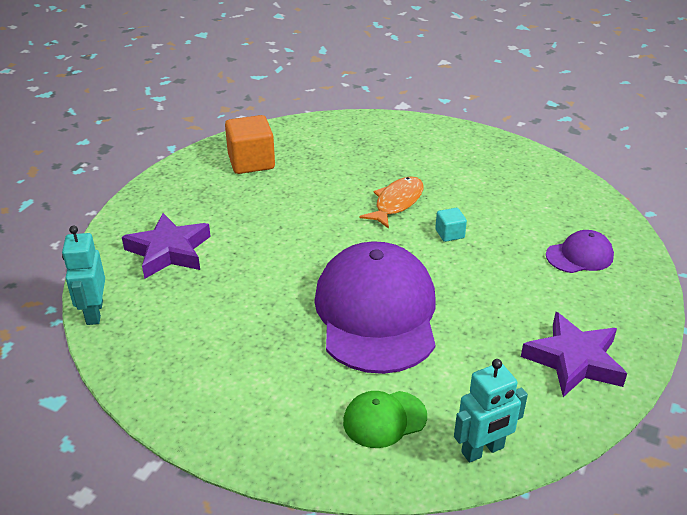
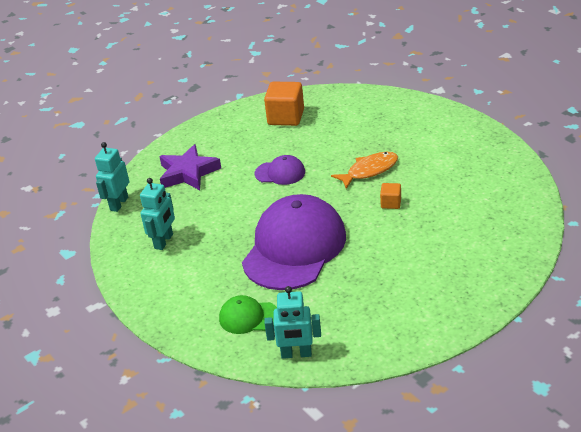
camera: 30 degrees right, 0 degrees up
turquoise cube [435,208,467,242] -> orange cube [380,183,401,209]
purple star [521,312,627,397] -> none
purple cap [546,230,614,273] -> purple cap moved to [255,155,305,185]
none -> turquoise robot [140,178,175,250]

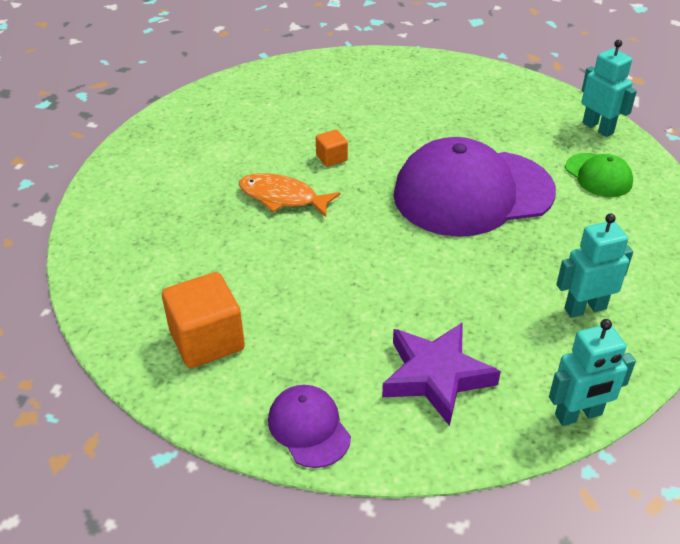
camera: 130 degrees left, 5 degrees up
purple cap [255,155,305,185] -> purple cap moved to [268,385,351,468]

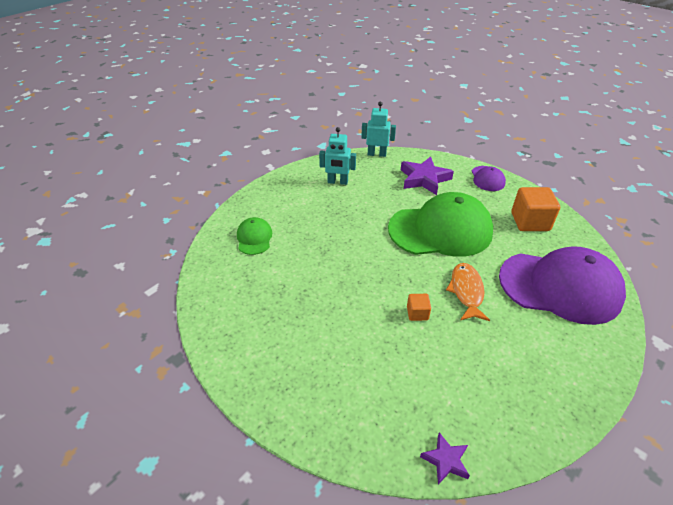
camera: 155 degrees left, 0 degrees up
orange fish [239,173,341,217] -> orange fish turned 135 degrees counterclockwise [446,263,490,321]
purple cap [393,137,556,237] -> purple cap moved to [499,246,626,325]
turquoise robot [582,40,637,137] -> none
none -> green cap [388,192,493,257]
none -> purple star [420,432,470,484]

